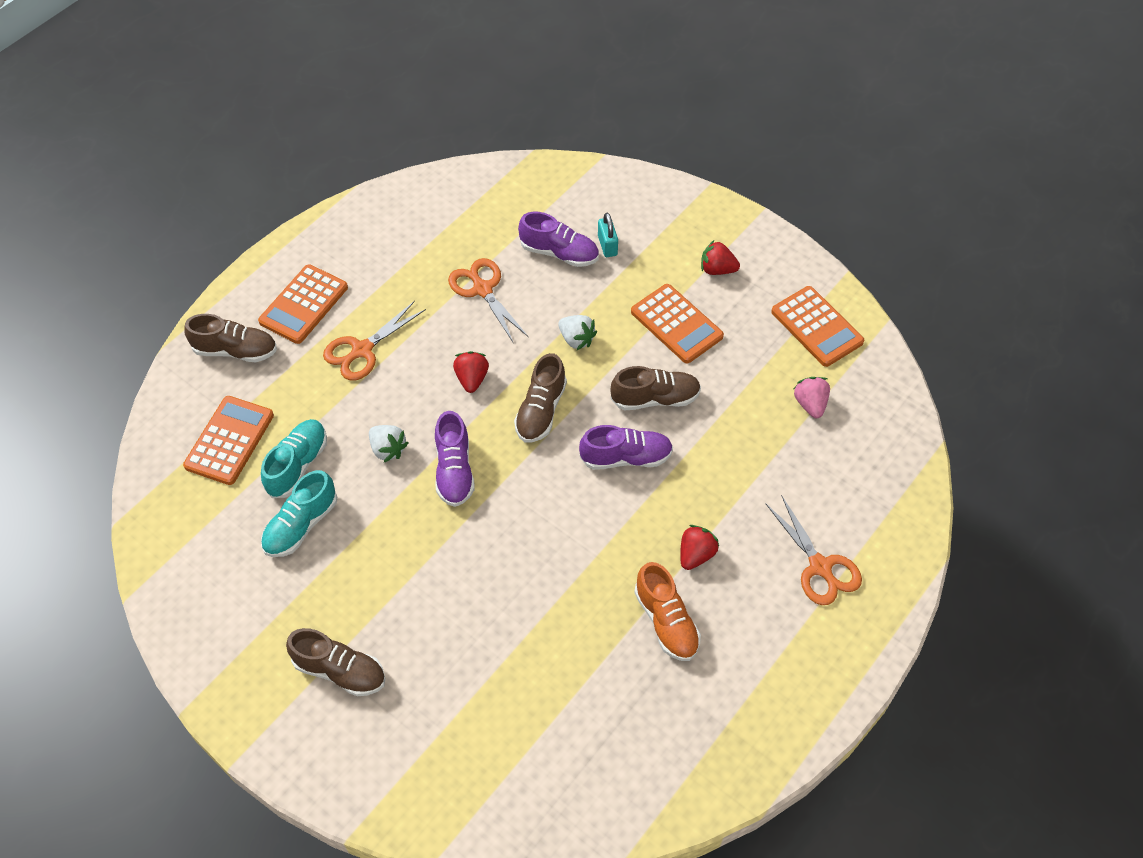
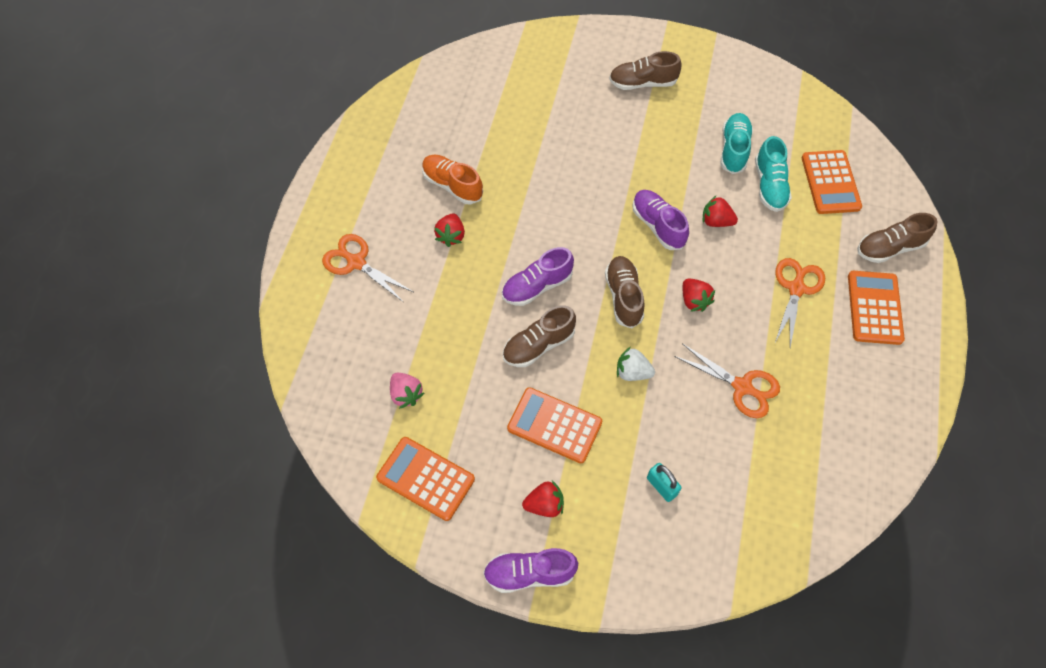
camera: 155 degrees right, 5 degrees up
white strawberry [369,425,408,462] -> red strawberry [703,195,738,227]
purple shoe [518,212,599,267] -> purple shoe moved to [483,548,578,593]

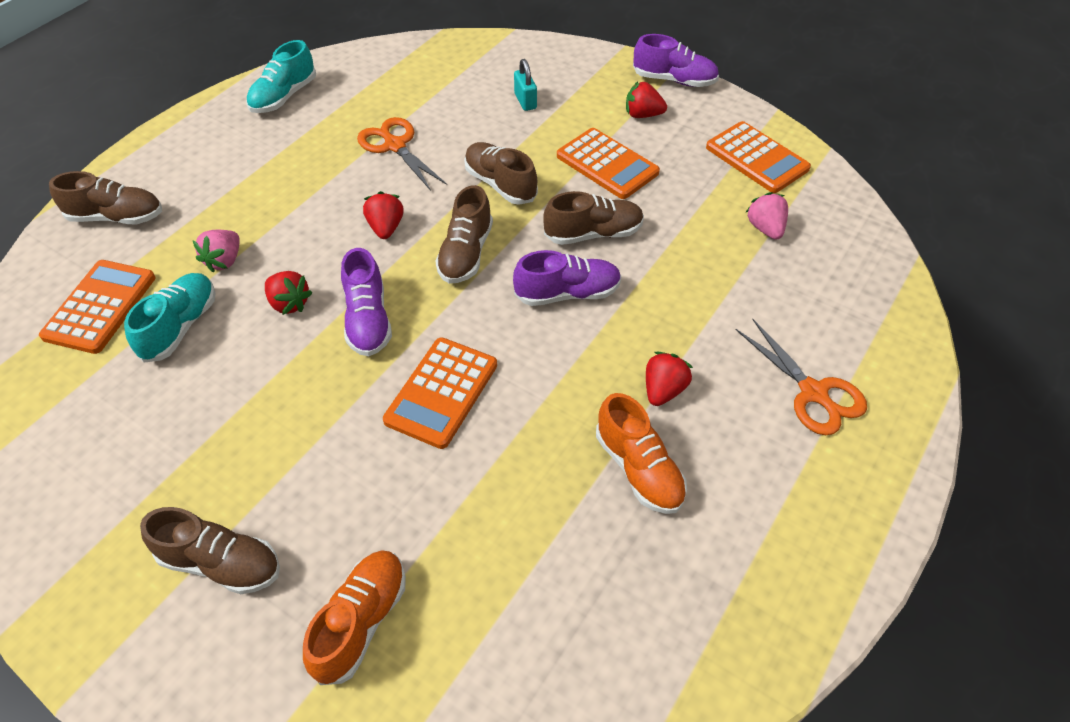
camera: 160 degrees left, 10 degrees down
white strawberry [617,347,655,381] -> brown shoe [464,142,538,205]
turquoise shoe [721,113,753,174] -> turquoise shoe moved to [247,40,316,113]
orange scissors [775,258,825,348] -> none
orange calculator [848,271,905,345] -> orange calculator moved to [383,337,497,449]
none -> pink strawberry [192,230,239,273]
none -> orange shoe [303,550,406,685]

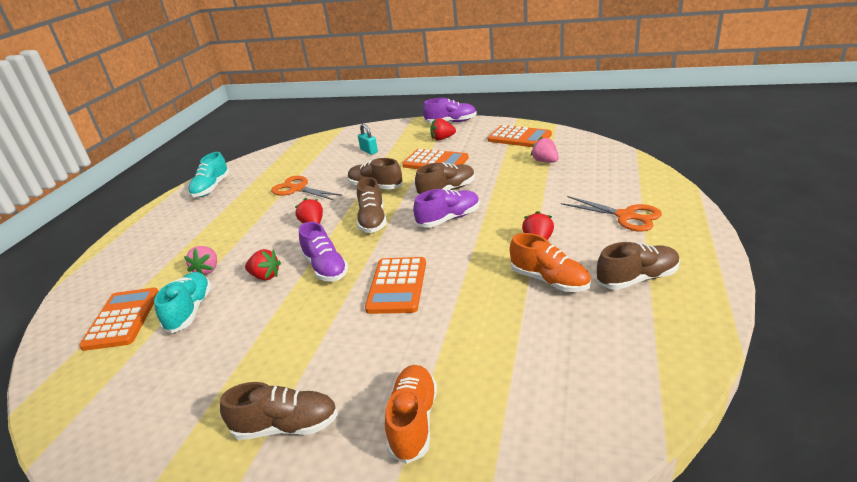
camera: 15 degrees left, 20 degrees down
brown shoe [49,171,162,224] -> brown shoe moved to [597,242,680,290]

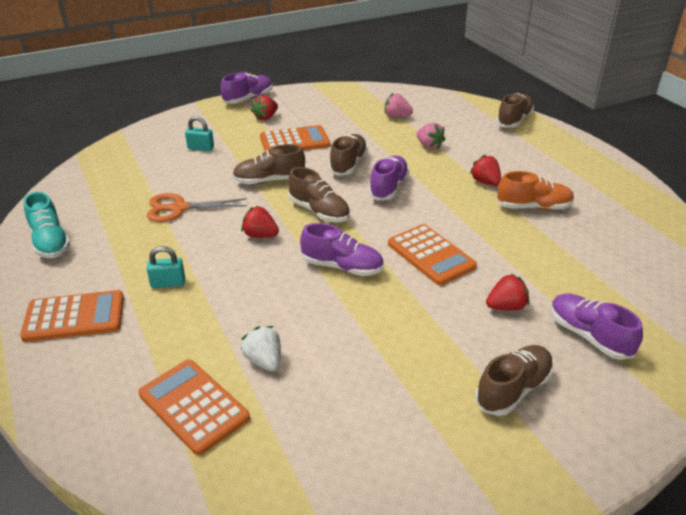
camera: 45 degrees left, 5 degrees up
turquoise shoe [154,272,212,333] -> white strawberry [241,326,281,371]
pink strawberry [184,246,217,275] -> pink strawberry moved to [416,123,446,149]
red strawberry [245,249,281,280] -> red strawberry moved to [486,274,530,310]
orange shoe [385,365,437,464] -> purple shoe [551,293,643,360]
orange calculator [488,125,552,147] -> orange calculator moved to [20,290,124,342]
orange scissors [561,196,662,232] -> none
brown shoe [597,242,680,290] -> brown shoe moved to [496,93,534,128]
none -> turquoise padlock [147,246,185,288]

